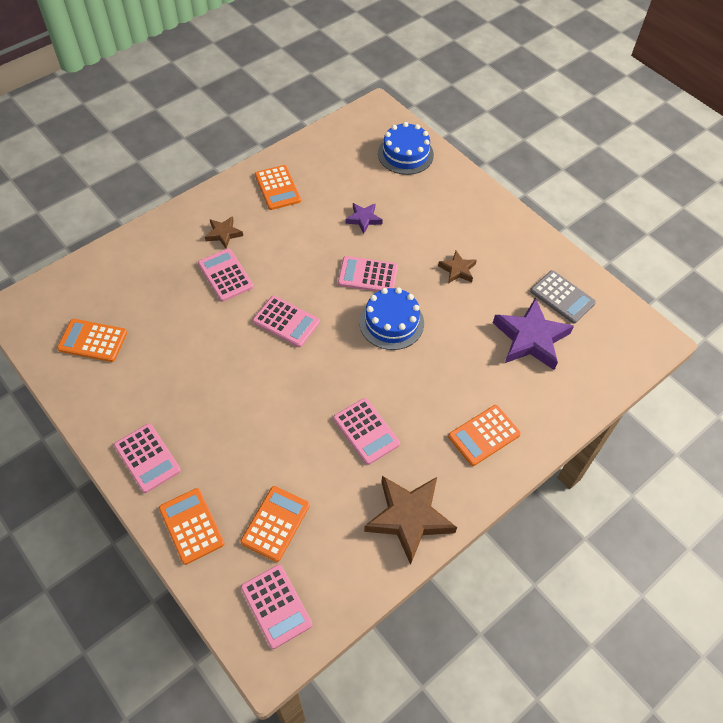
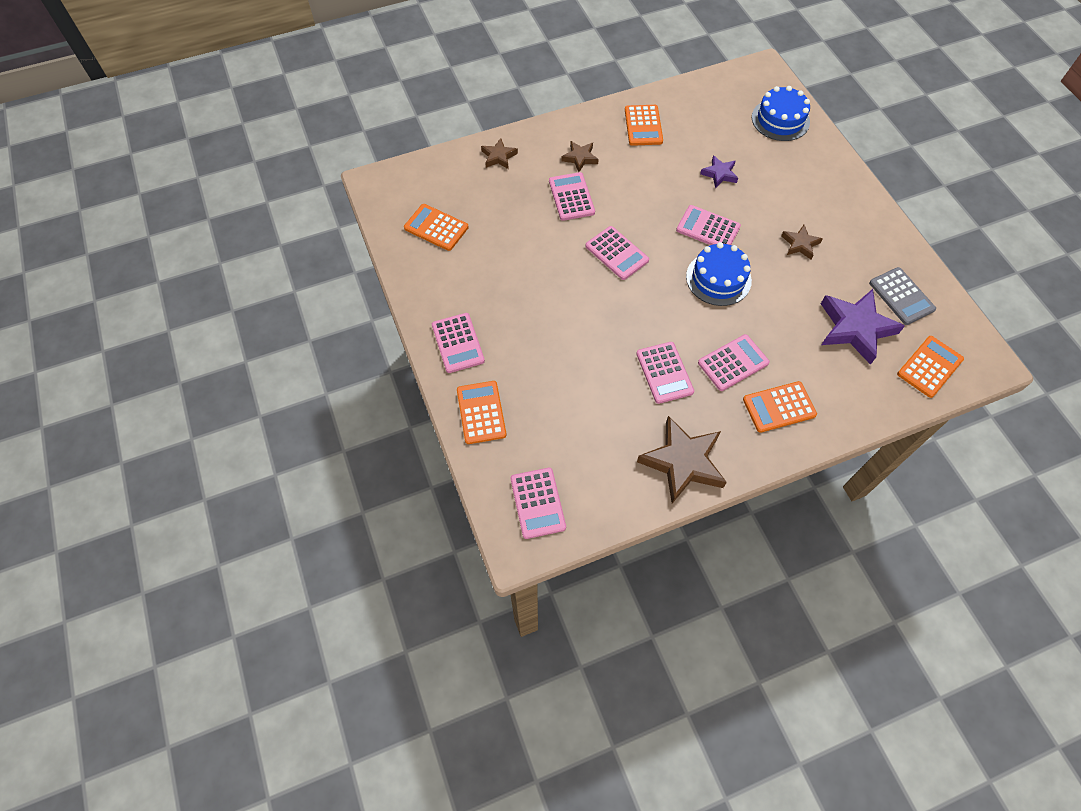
camera: 20 degrees right, 5 degrees up
orange calculator [240,486,310,562] -> orange calculator moved to [897,336,964,398]
none -> brown star [481,138,518,169]
none -> pink calculator [698,334,770,391]

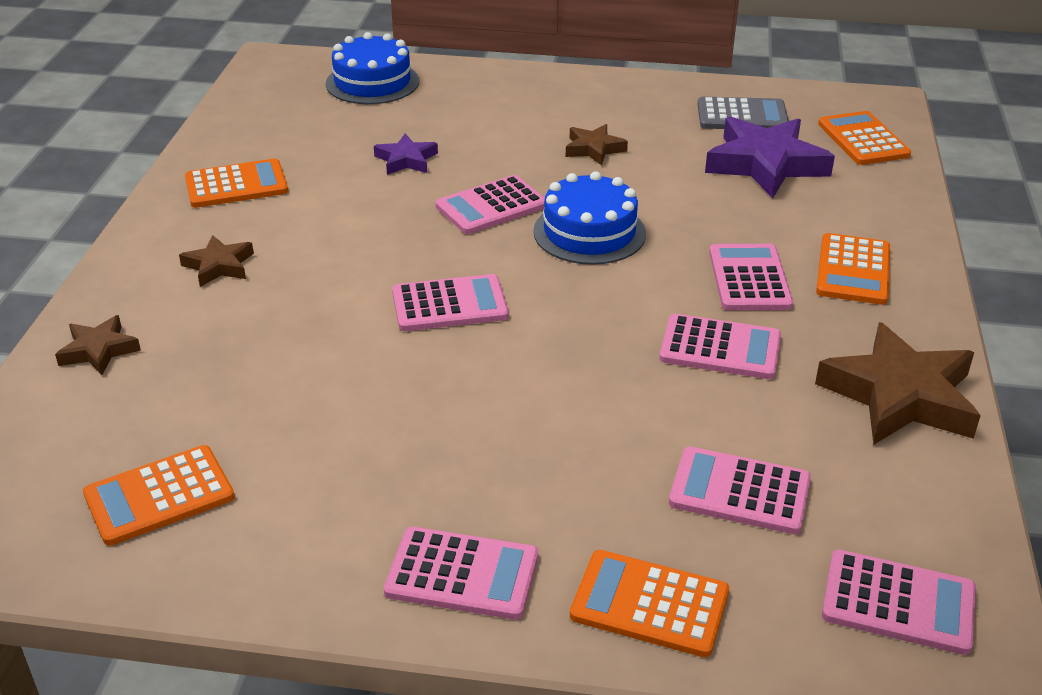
camera: 60 degrees left, 25 degrees down
pink calculator [549,172,595,221] -> pink calculator moved to [669,447,811,534]
orange calculator [625,105,663,146] -> orange calculator turned 45 degrees counterclockwise [185,159,288,208]

